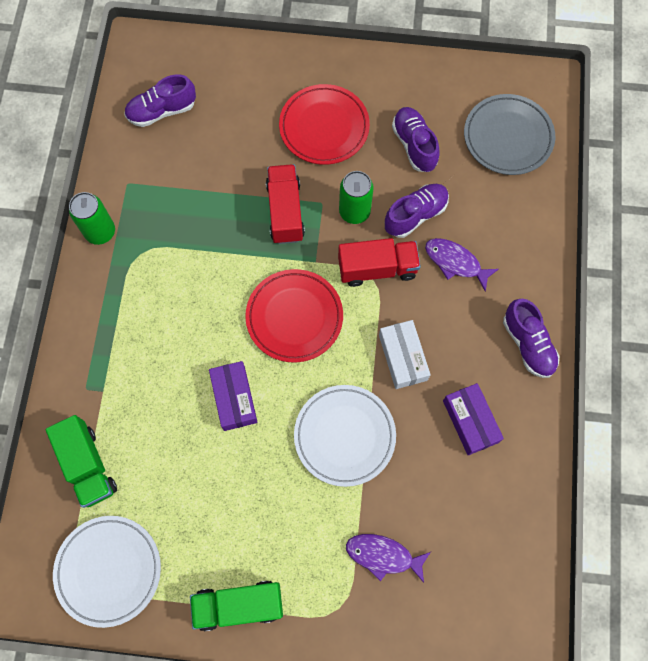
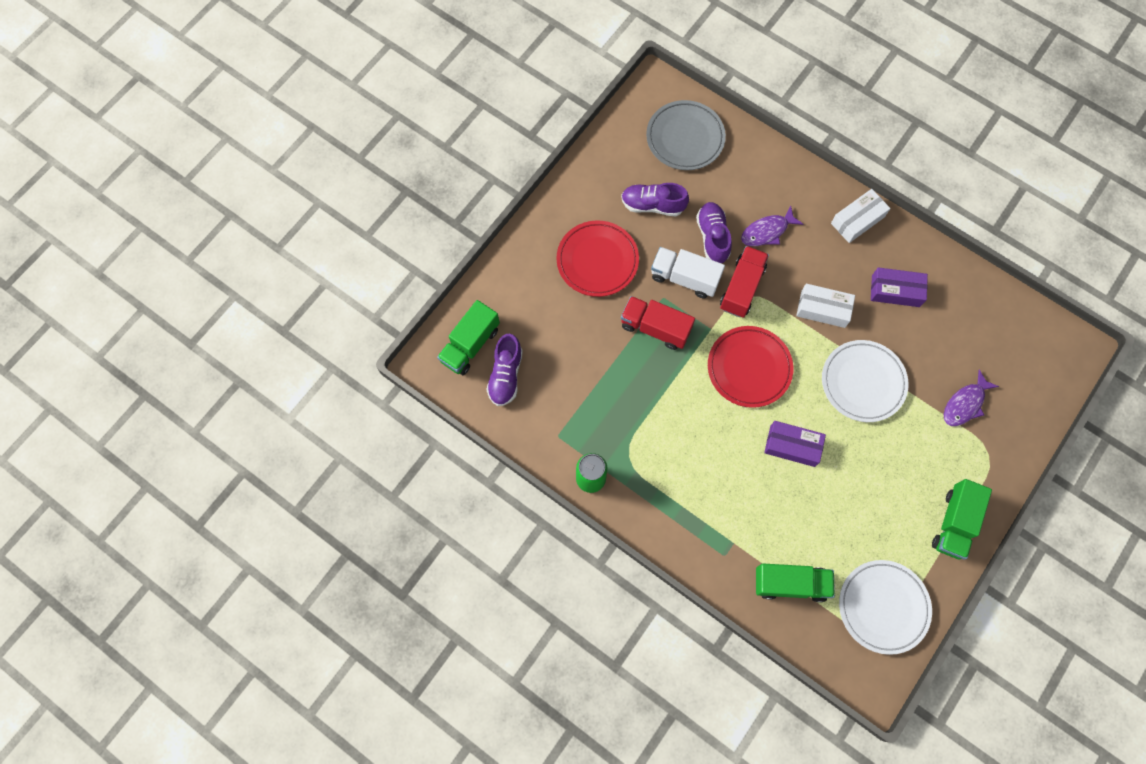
camera: 60 degrees left, 0 degrees up
green can [339,171,374,224] -> white truck [651,247,725,299]
purple shoe [503,299,559,378] -> white box [831,189,891,243]
none -> green truck [437,300,500,375]

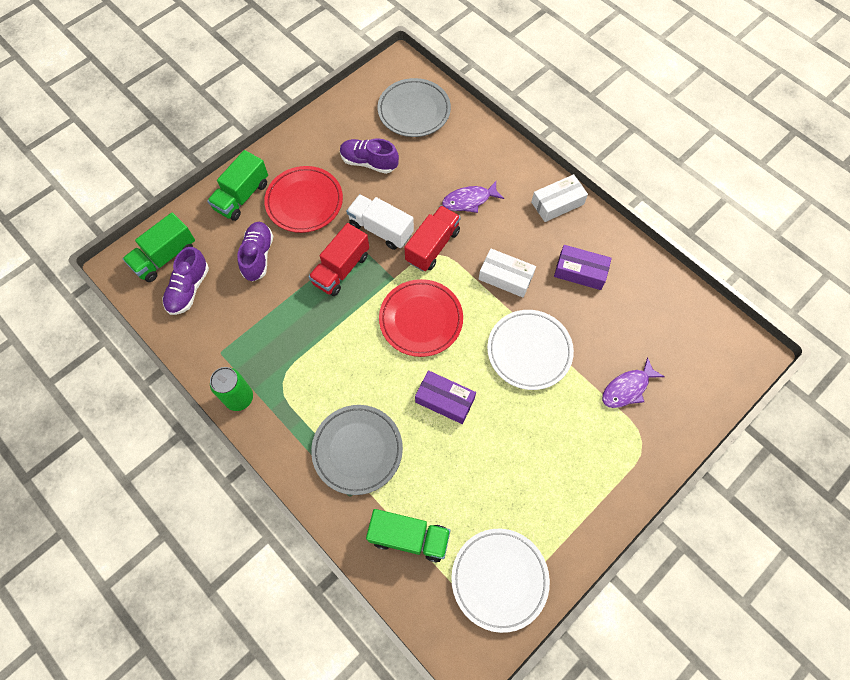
camera: 10 degrees right, 5 degrees down
red truck [621,296,695,350] -> red truck turned 90 degrees counterclockwise [308,223,369,296]
purple shoe [696,202,732,263] -> purple shoe moved to [237,222,273,282]
green truck [932,479,992,560] -> green truck moved to [207,150,268,221]
none -> grey plate [311,405,403,495]

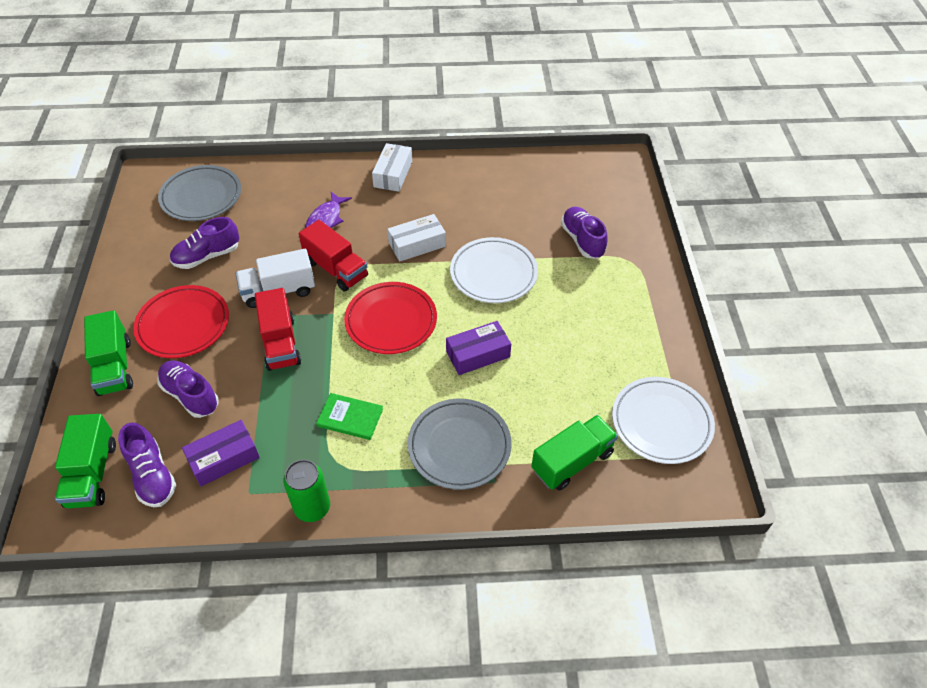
camera: 50 degrees left, 15 degrees down
red truck [404,206,461,271] -> red truck turned 150 degrees clockwise [299,220,368,292]
purple box [554,245,612,290] -> purple box moved to [182,420,260,486]
purple fish [602,357,665,408] -> purple shoe [561,207,608,259]
none -> green book [316,393,383,440]

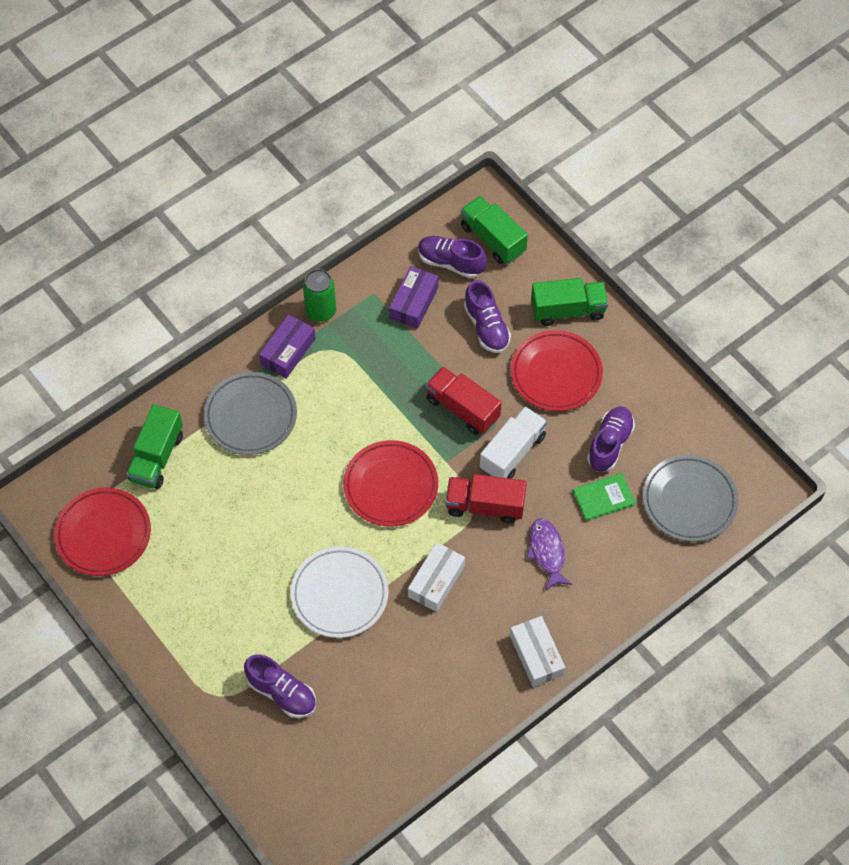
camera: 145 degrees right, 10 degrees up
green truck [84,310,133,396] -> green truck turned 135 degrees clockwise [531,278,608,326]
purple shoe [157,360,219,418] -> purple shoe turned 60 degrees clockwise [464,280,511,353]
green book [316,393,383,440] -> green book moved to [573,473,636,521]
purple box [446,321,511,375] -> purple box moved to [259,314,316,379]
white plate [612,377,715,464] -> red plate [54,487,151,576]

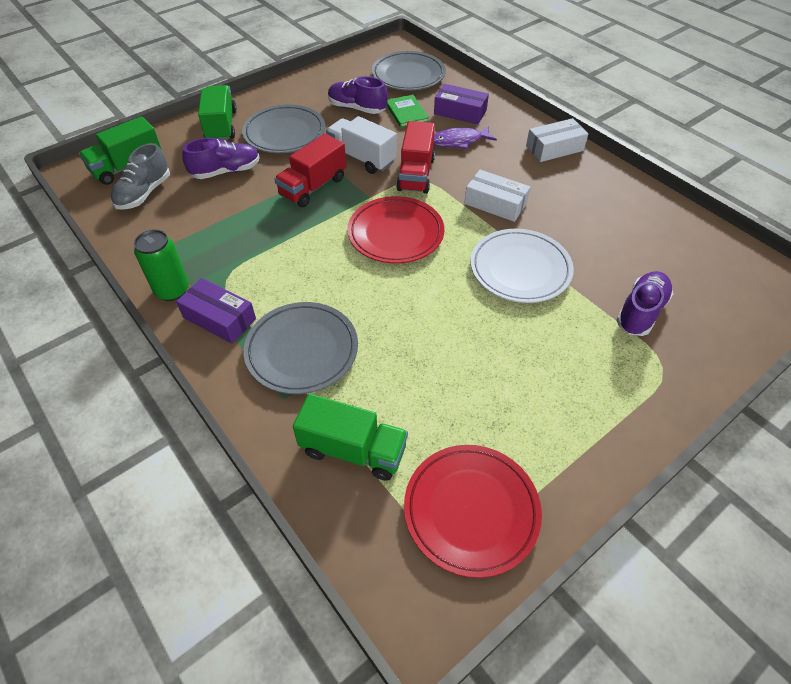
camera: 90 degrees left, 10 degrees down
purple box [389,266,439,329] -> purple box moved to [434,84,489,124]
purple shoe [418,236,487,278] -> grey shoe [111,143,170,210]
red plate [511,330,603,411] -> grey plate [242,104,325,153]

